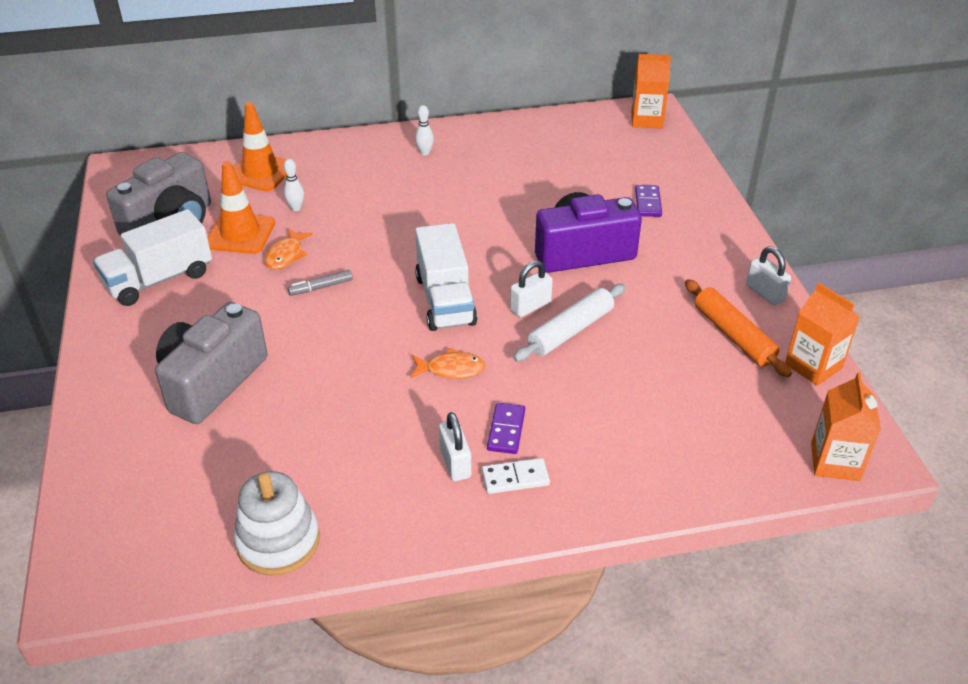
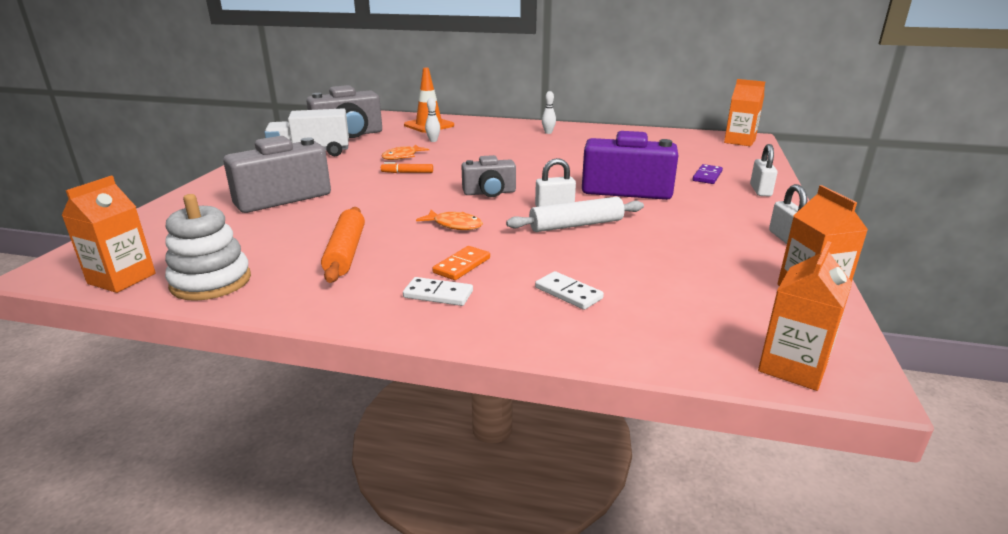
camera: 25 degrees right, 15 degrees down
orange traffic cone [207,161,275,254] -> none
grey marker [288,270,353,296] -> orange marker [381,162,433,173]
white truck [415,223,477,331] -> grey camera [461,155,516,197]
white padlock [439,412,471,481] -> white padlock moved to [750,144,778,197]
purple domino [487,403,525,454] -> orange domino [432,246,490,280]
orange rolling pin [685,279,792,377] -> orange rolling pin moved to [321,207,365,283]
none -> orange carton [61,176,156,293]
none -> white domino [535,271,604,310]

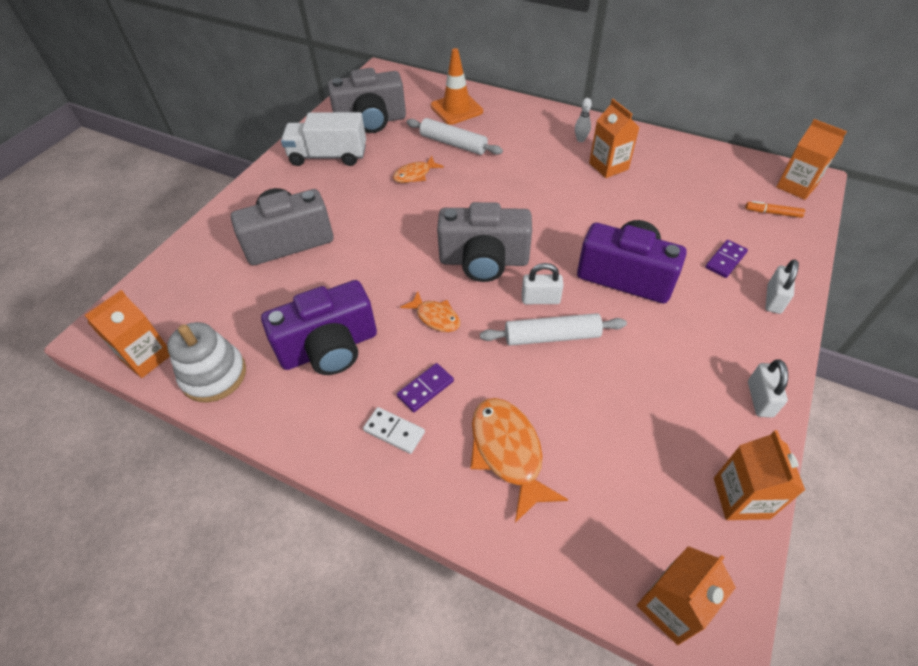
camera: 15 degrees right, 25 degrees up
orange rolling pin [321,207,365,283] -> purple camera [261,280,377,375]
orange marker [381,162,433,173] -> orange marker moved to [745,201,805,218]
white bowling pin [425,98,440,142] -> white rolling pin [407,118,503,155]
orange domino [432,246,490,280] -> purple domino [397,363,454,412]
grey camera [461,155,516,197] -> grey camera [437,202,532,282], size x1.68
white domino [535,271,604,310] -> orange fish [470,398,568,523]
none -> orange carton [589,99,639,178]

